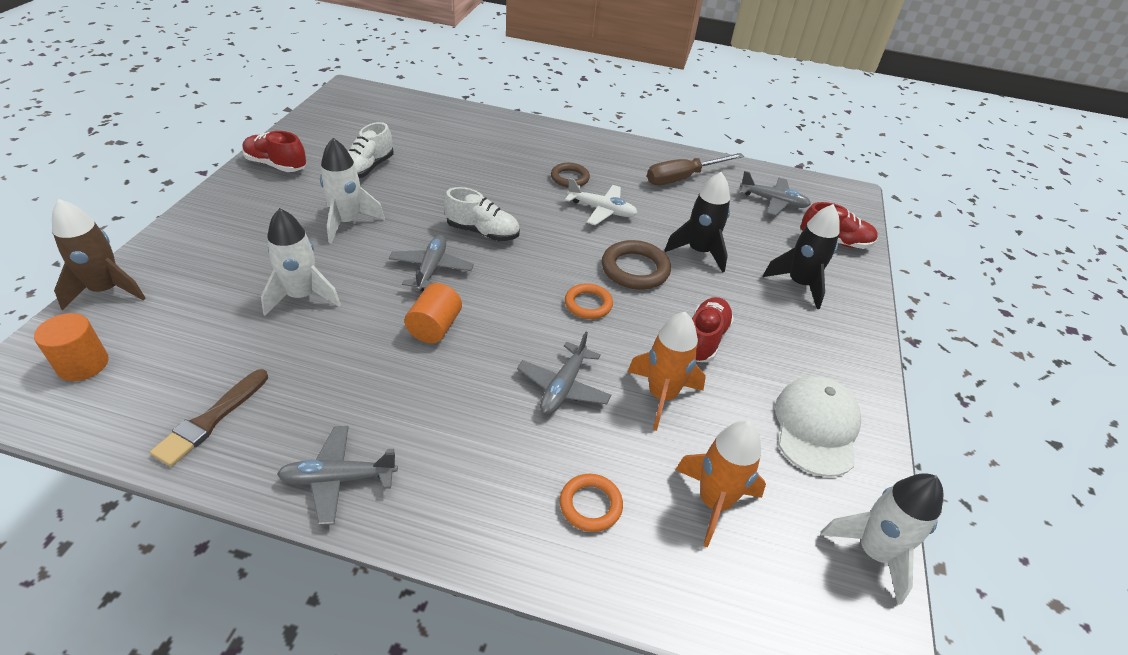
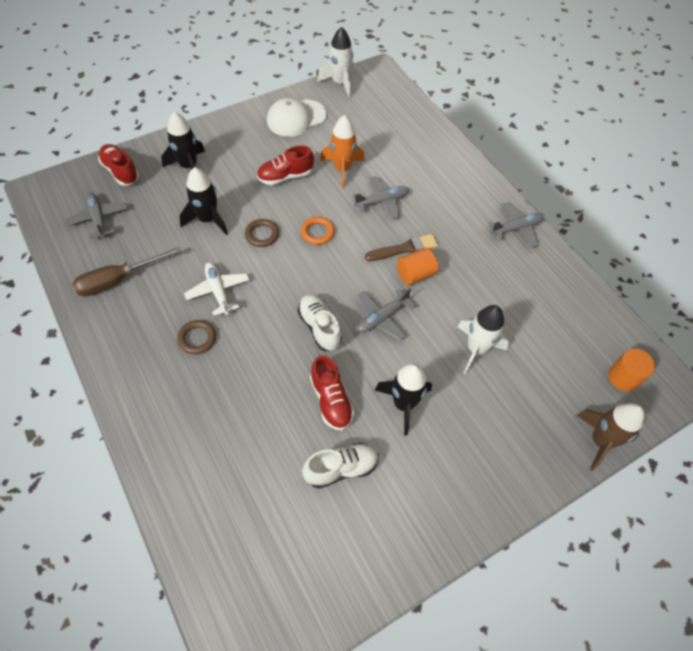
camera: 135 degrees left, 15 degrees up
brown brush [150,369,268,467] -> brown brush moved to [365,234,438,261]
red shoe [242,131,307,172] -> red shoe moved to [310,355,354,430]
grey plane [277,426,398,525] -> grey plane turned 60 degrees counterclockwise [488,202,544,247]
white rocket [320,138,385,244] -> black rocket [374,363,432,436]
orange ring [560,474,623,532] -> none
brown ring [602,240,671,290] -> brown ring [245,219,279,247], size x0.65
brown screwdriver [647,153,744,185] -> brown screwdriver turned 135 degrees clockwise [73,246,182,296]
orange rocket [676,421,766,547] -> none

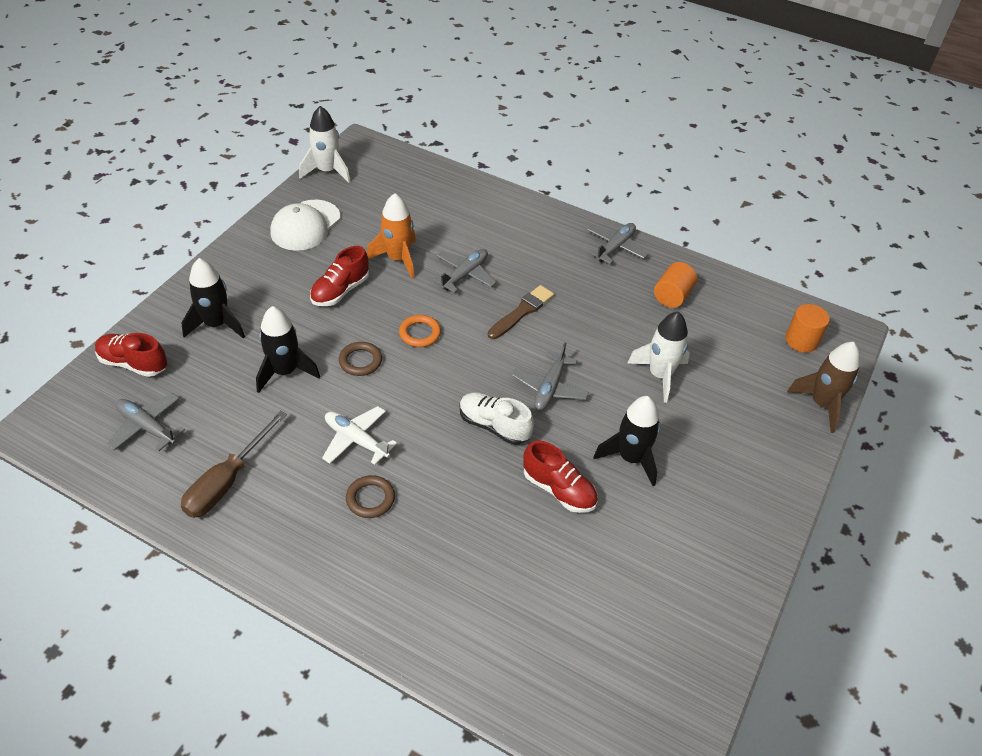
camera: 30 degrees left, 10 degrees down
white shoe [302,442,379,489] -> none
orange cylinder [397,248,438,285] -> orange cylinder moved to [654,262,697,308]

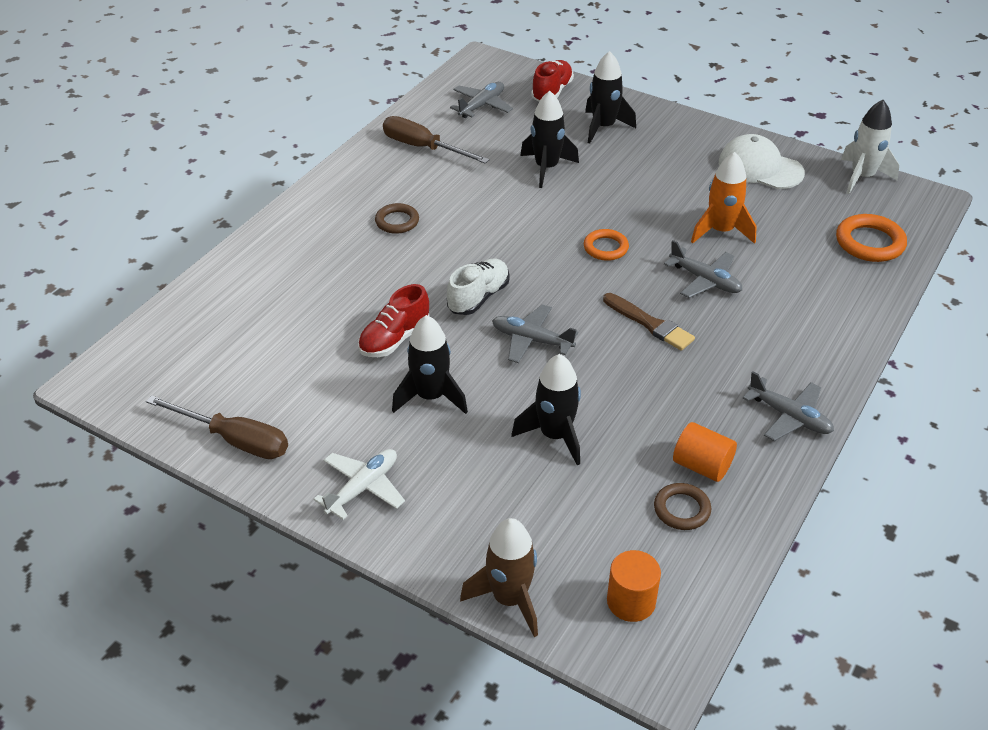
camera: 95 degrees right, 5 degrees down
red shoe [310,246,369,306] -> none
white plane [322,406,397,465] -> white plane moved to [314,449,405,520]
brown ring [339,342,382,376] -> brown ring moved to [654,483,711,530]
white rocket [628,312,690,403] -> black rocket [512,354,581,465]
none -> brown screwdriver [146,395,288,459]
none -> orange ring [836,214,907,262]

